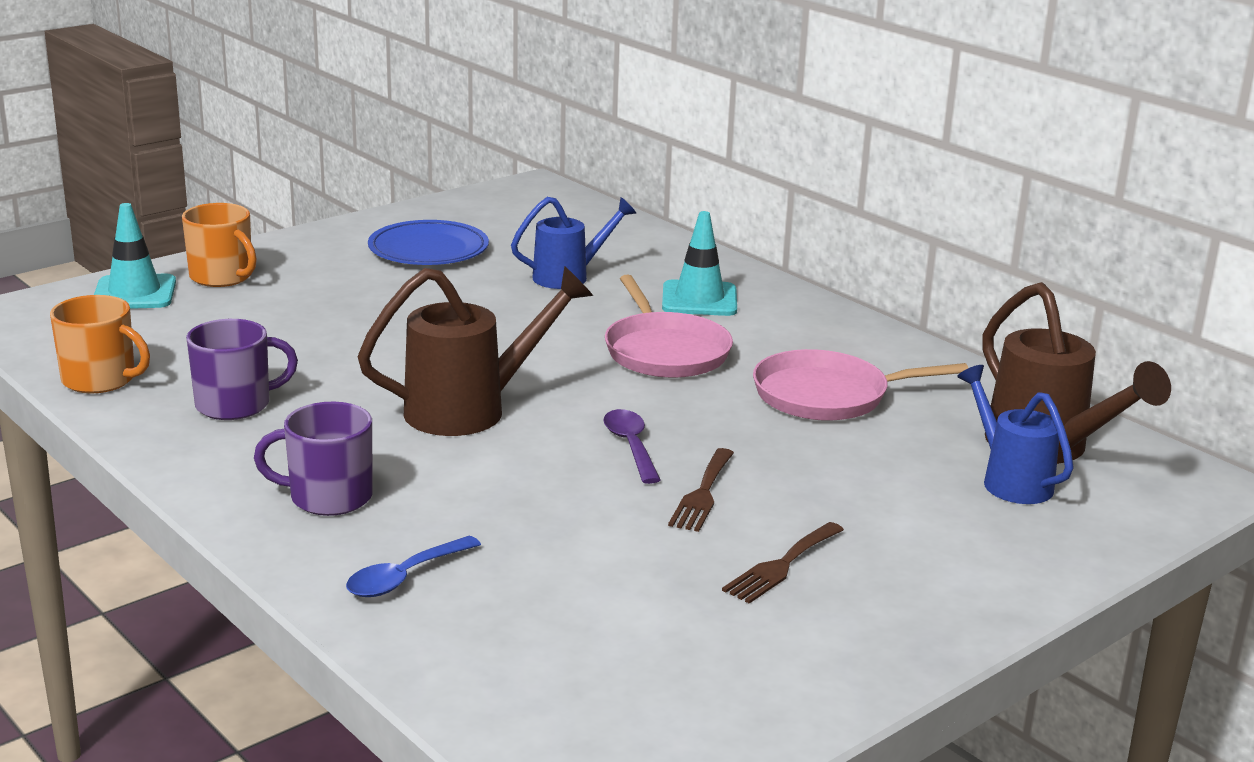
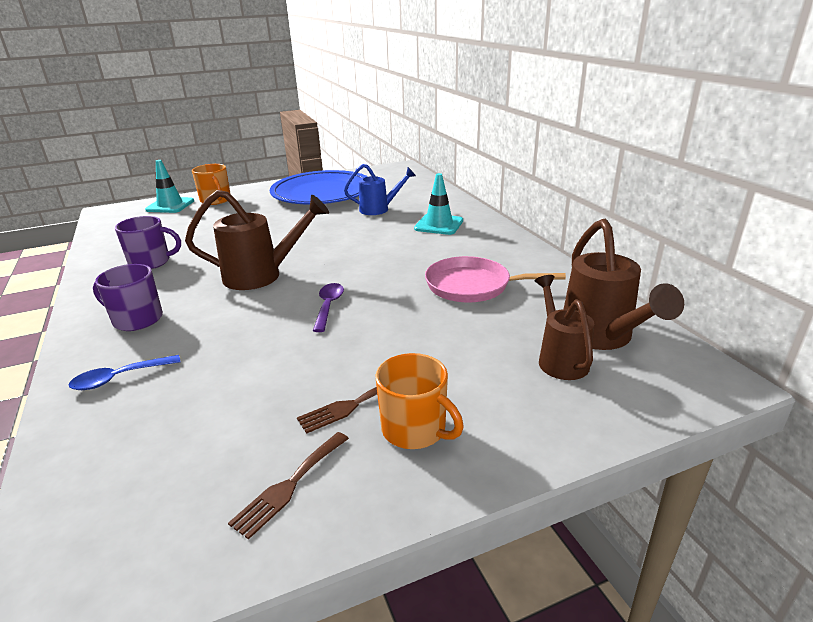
camera: 20 degrees right, 5 degrees up
orange mug [50,295,150,393] -> orange mug moved to [376,353,464,449]
blue plate [368,220,489,265] -> blue plate [270,170,368,204], size x1.68
pink pan [605,275,733,378] -> none
brown fork [668,448,734,532] -> brown fork moved to [228,432,349,540]
blue watering can [957,365,1074,504] -> brown watering can [535,275,594,380]

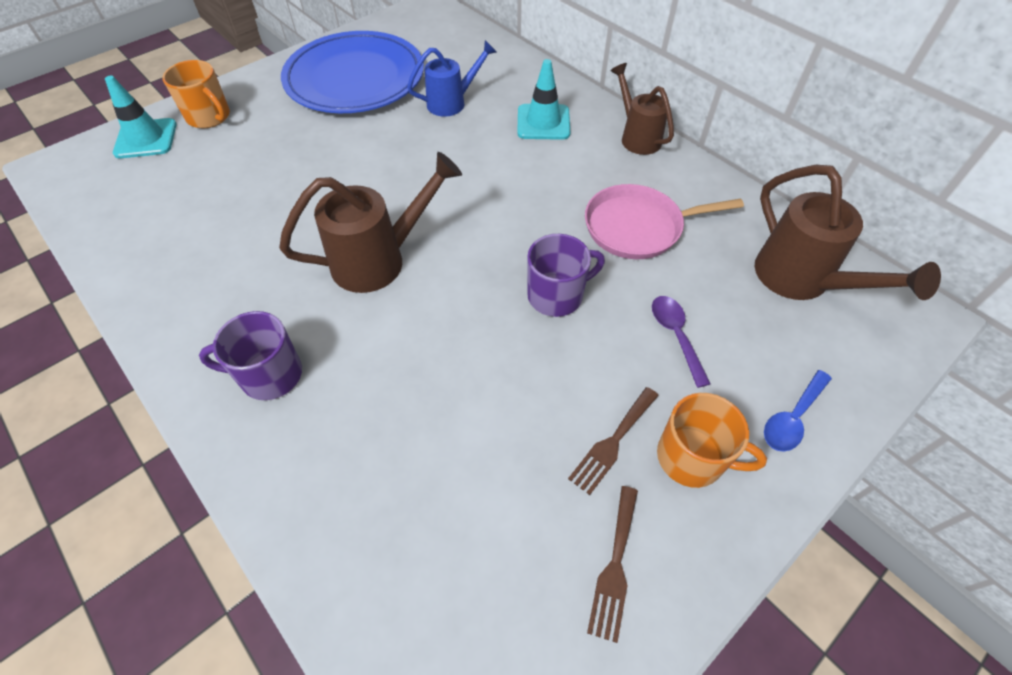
camera: 20 degrees left, 25 degrees up
blue spoon [68,355,181,390] -> blue spoon moved to [764,370,832,452]
purple mug [115,216,181,269] -> purple mug moved to [527,234,605,317]
purple spoon [313,283,344,332] -> purple spoon moved to [652,296,710,388]
brown watering can [535,275,594,380] -> brown watering can moved to [610,63,674,155]

